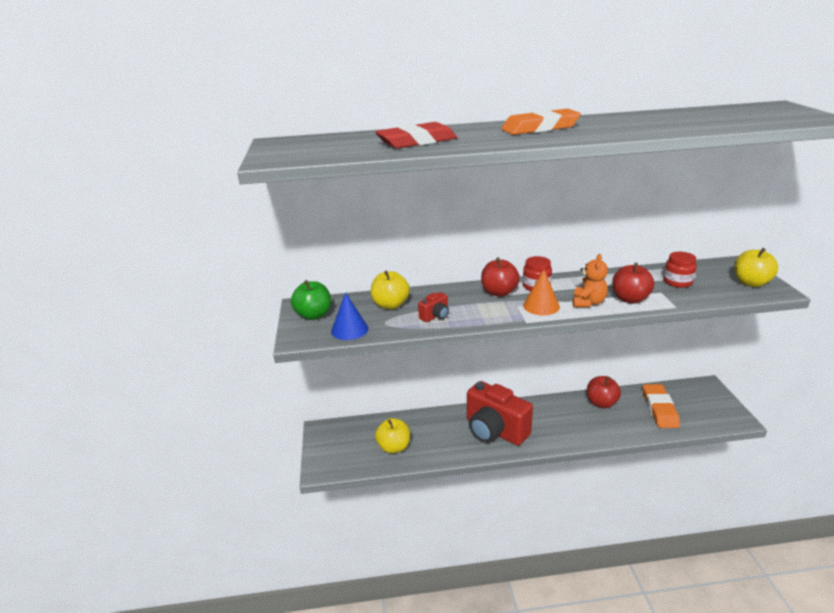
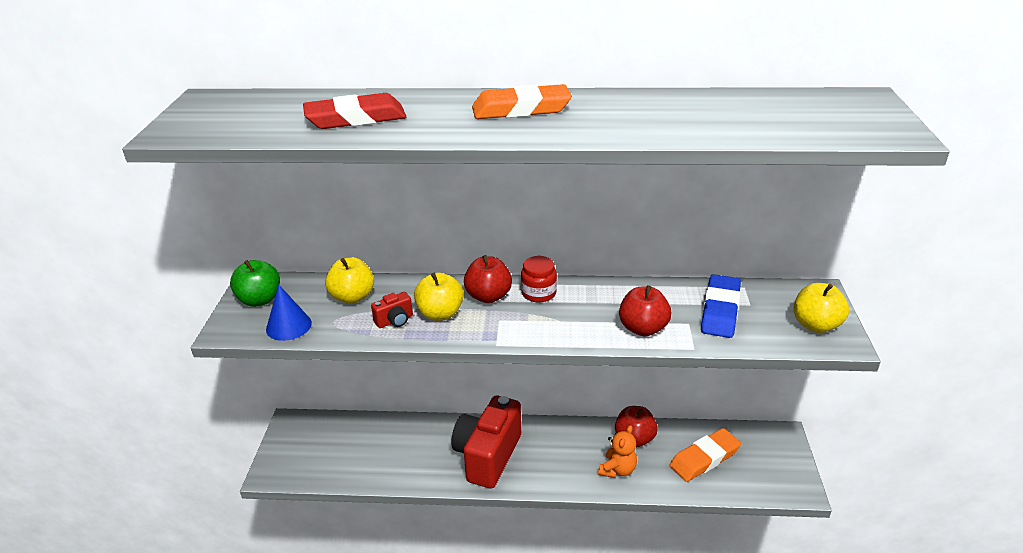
camera: 10 degrees right, 5 degrees up
yellow apple [375,418,410,454] -> yellow apple moved to [414,273,464,321]
red camera [467,381,533,446] -> red camera turned 60 degrees clockwise [451,396,521,489]
orange cone [523,270,560,315] -> none
orange teddy bear [572,254,608,307] -> orange teddy bear moved to [598,425,637,478]
orange eraser [643,384,680,428] -> orange eraser turned 45 degrees clockwise [669,428,741,482]
red jar [663,252,697,288] -> blue eraser [701,274,741,338]

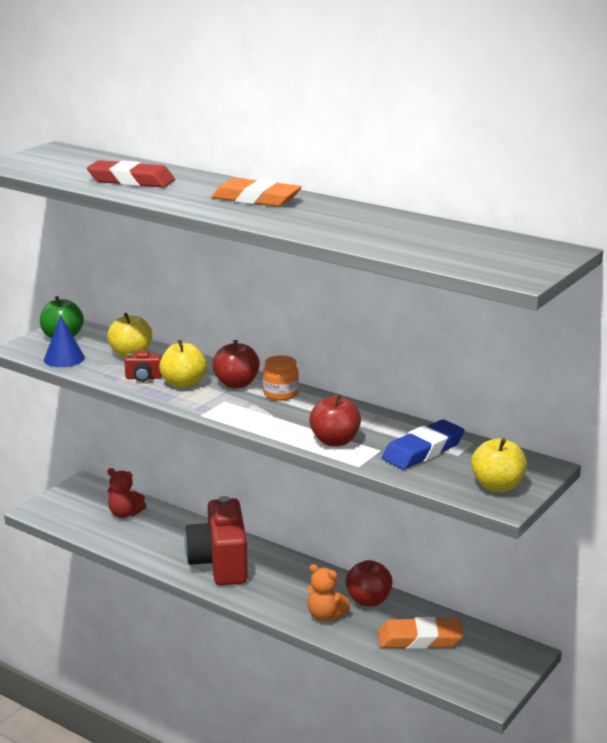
camera: 30 degrees right, 10 degrees down
red camera [451,396,521,489] -> red camera turned 60 degrees counterclockwise [184,496,248,585]
red jar [521,256,557,303] -> orange jar [263,355,299,401]
orange teddy bear [598,425,637,478] -> orange teddy bear turned 60 degrees clockwise [308,564,350,621]
none -> red teddy bear [107,468,146,518]

